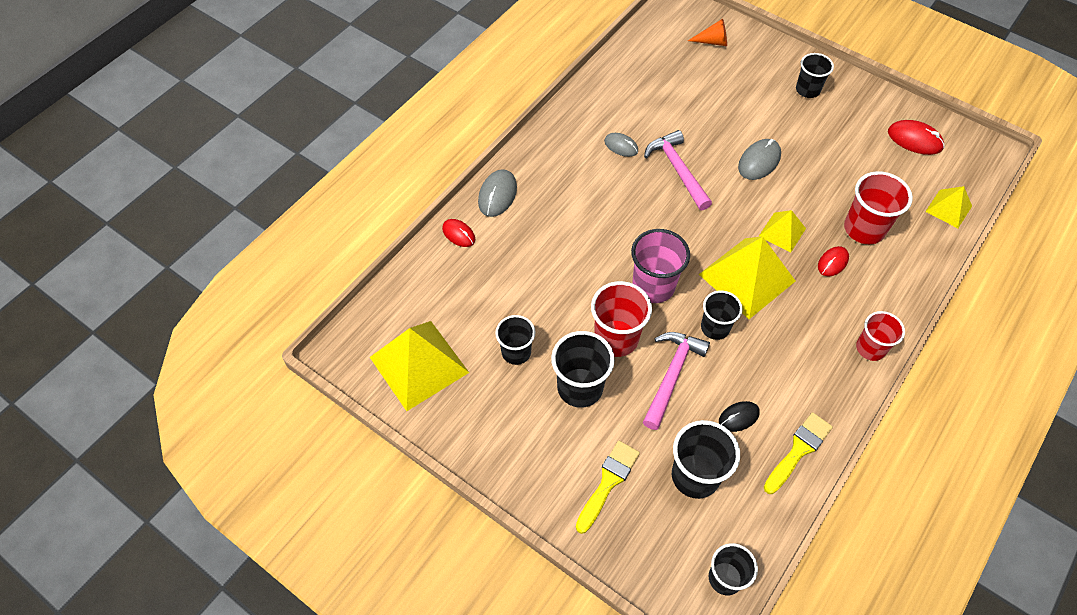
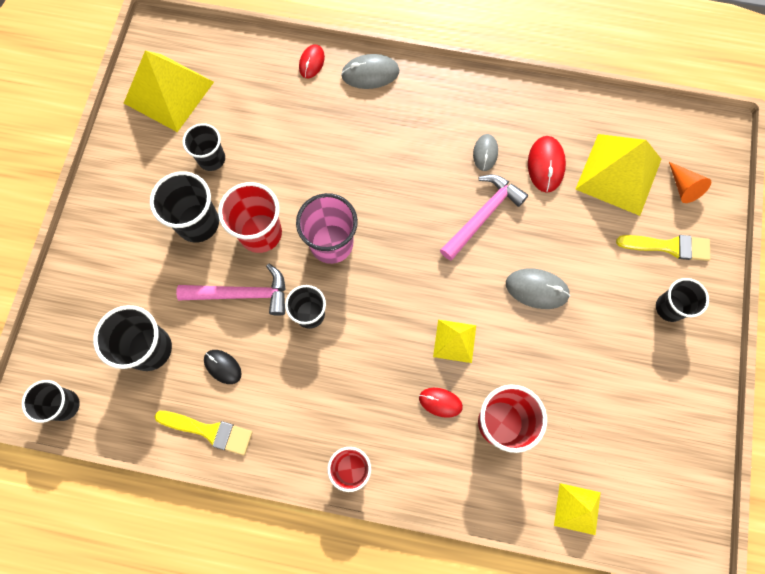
camera: 65 degrees right, 15 degrees up
yellow brush [576,441,640,534] -> yellow brush moved to [616,235,710,261]
yellow pyramid [699,237,795,319] -> yellow pyramid moved to [575,134,662,216]
red mouse [888,120,944,155] -> red mouse moved to [528,136,566,193]

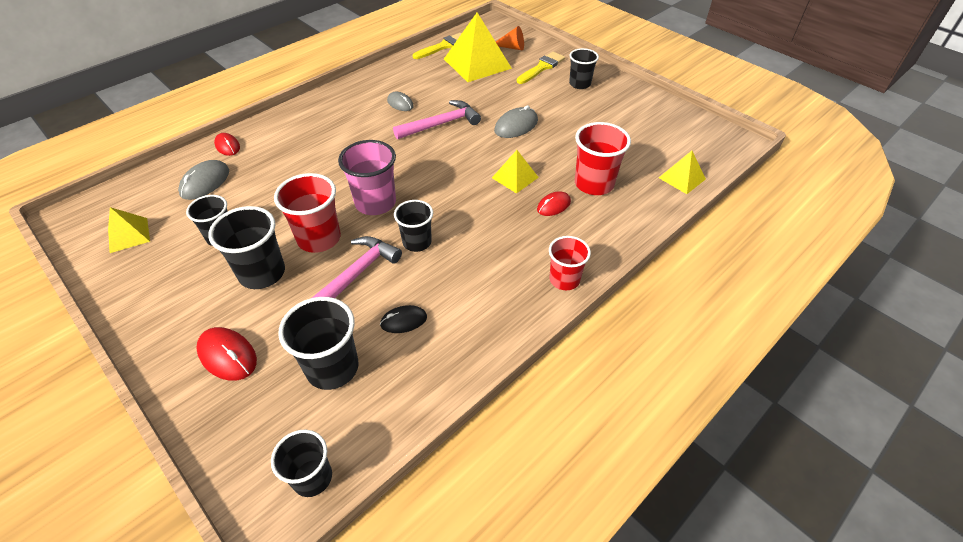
camera: 55 degrees left, 25 degrees down
yellow pyramid [124,51,214,132] -> yellow pyramid [108,207,150,253], size x0.53
yellow brush [155,411,253,455] -> yellow brush moved to [413,33,462,59]
grey mouse [341,54,399,89] -> grey mouse moved to [178,160,229,200]
pink hammer [440,175,528,261] -> pink hammer turned 75 degrees clockwise [393,100,481,139]
red mouse [528,136,566,193] -> red mouse moved to [196,327,257,381]

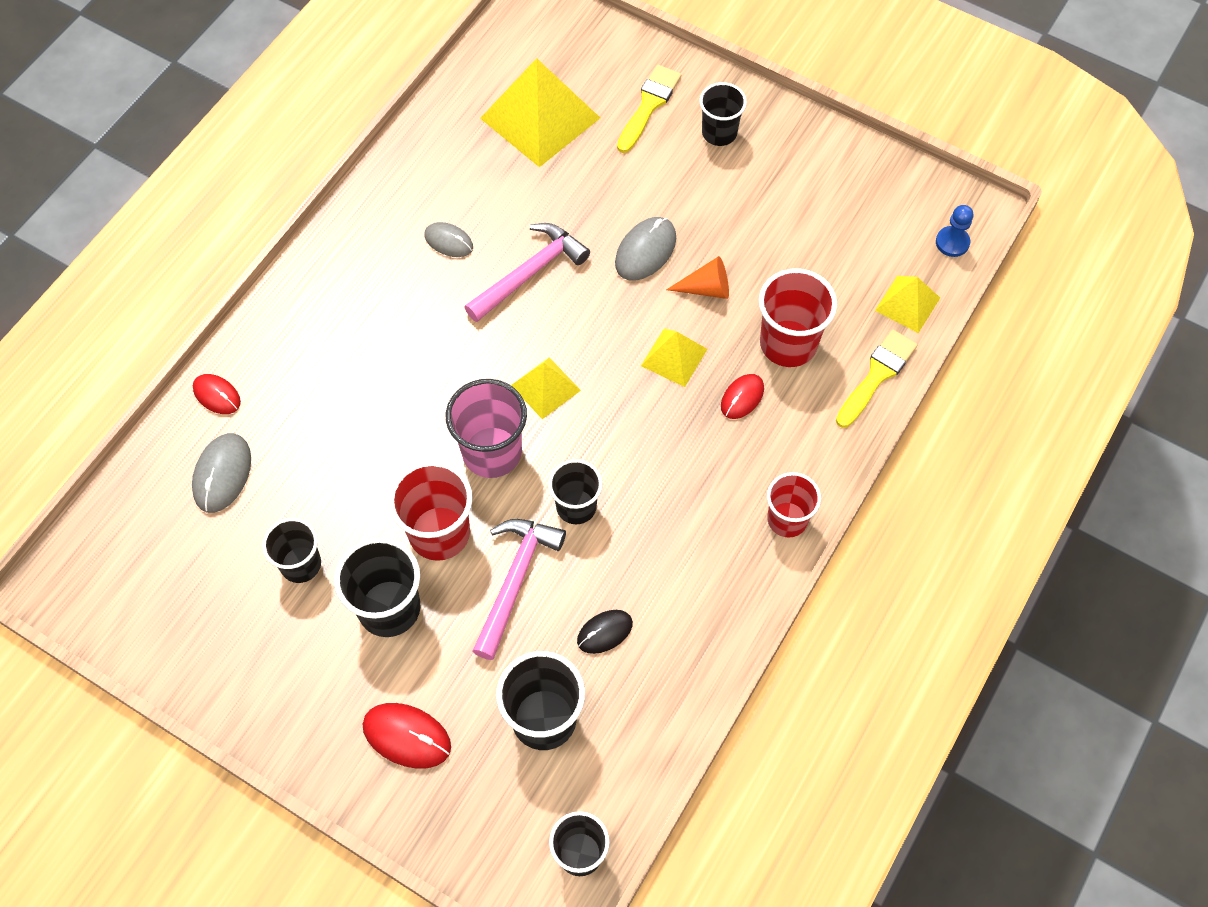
camera: 15 degrees left, 15 degrees up
yellow pyramid [108,207,150,253] -> yellow pyramid moved to [511,357,581,419]
yellow brush [413,33,462,59] -> yellow brush moved to [836,329,917,428]
orange cone [496,26,524,50] -> orange cone moved to [666,256,729,299]
none -> blue pawn [936,205,973,257]

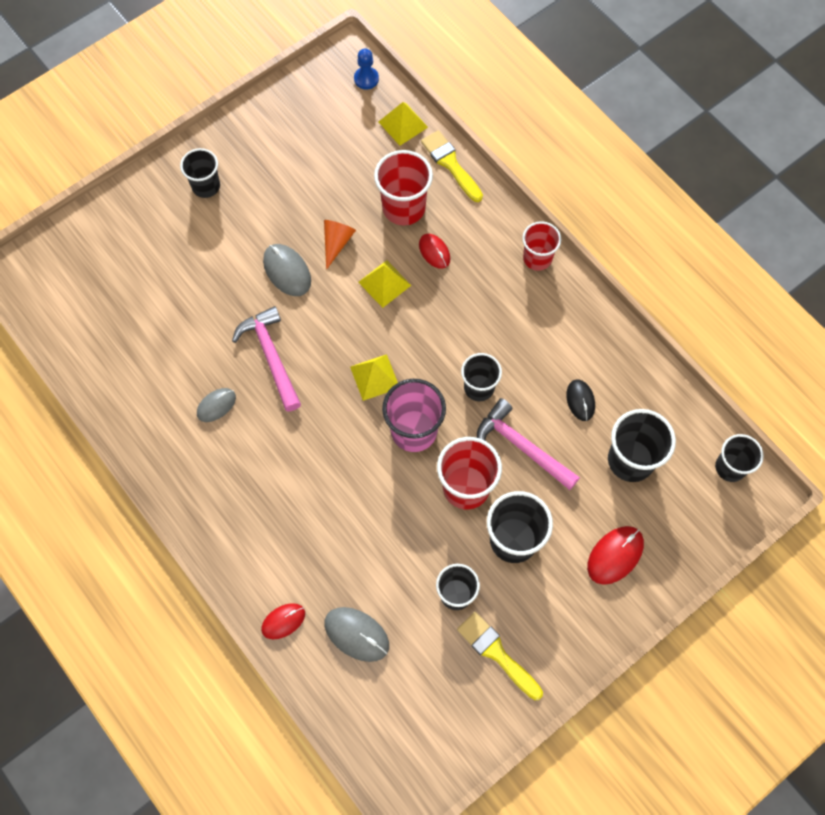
camera: 70 degrees left, 5 degrees up
yellow pyramid [480,58,600,167] -> none
yellow brush [617,65,681,153] -> yellow brush moved to [457,612,543,700]

